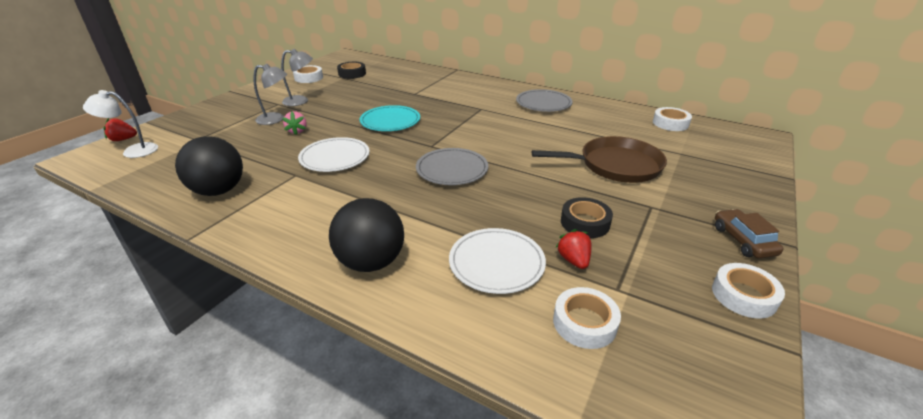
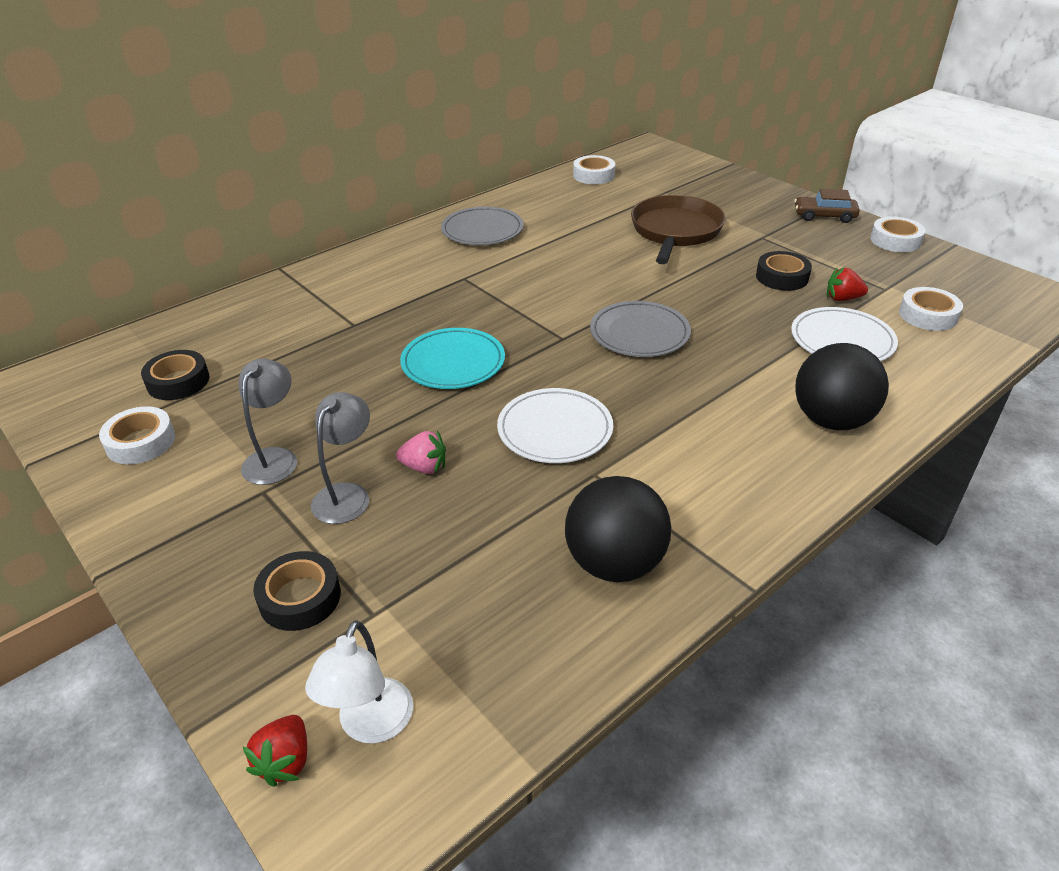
camera: 70 degrees left, 5 degrees up
none -> black tape [253,551,341,631]

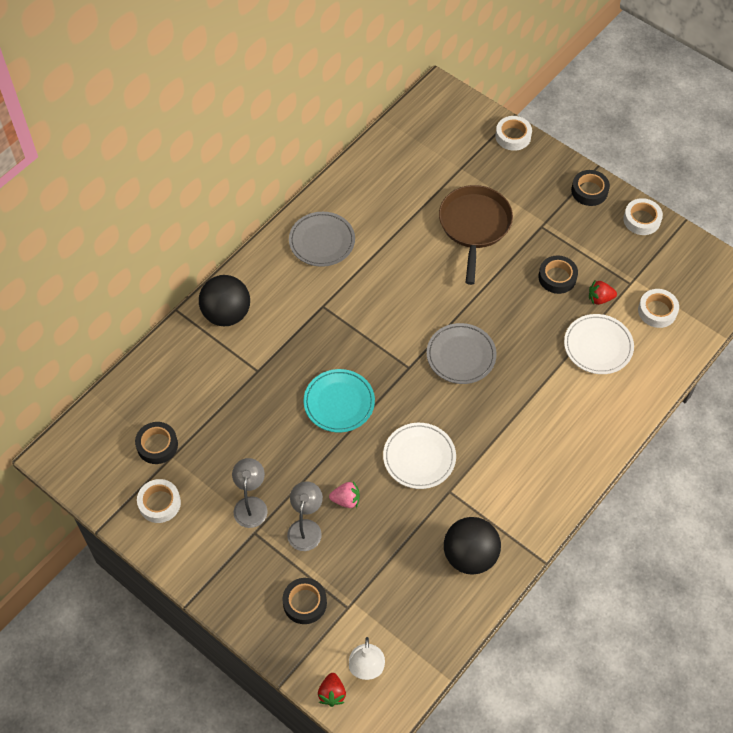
camera: 10 degrees left, 20 degrees up
white tape [573,155,615,184] -> white tape moved to [495,116,532,151]
brown car [794,189,860,223] -> black tape [571,170,610,206]
black ball [795,343,889,430] -> black ball moved to [199,275,250,326]

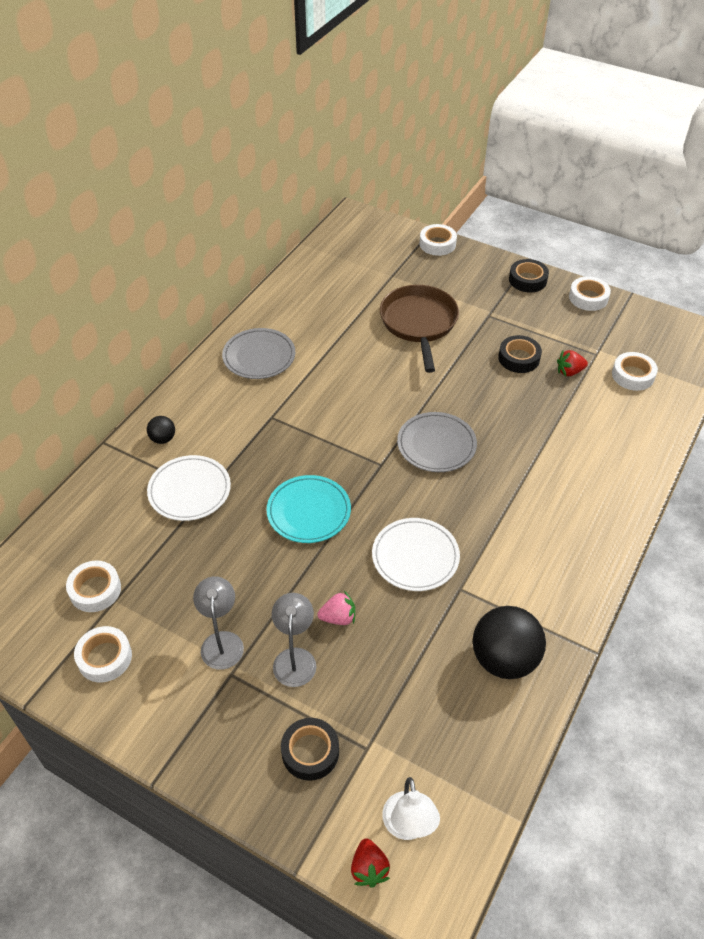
camera: 10 degrees left, 10 degrees down
black tape [135,422,178,464] -> white tape [66,561,121,612]
black ball [199,275,250,326] -> black ball [147,416,175,444], size x0.48
white plate [564,314,634,374] -> white plate moved to [147,455,231,521]

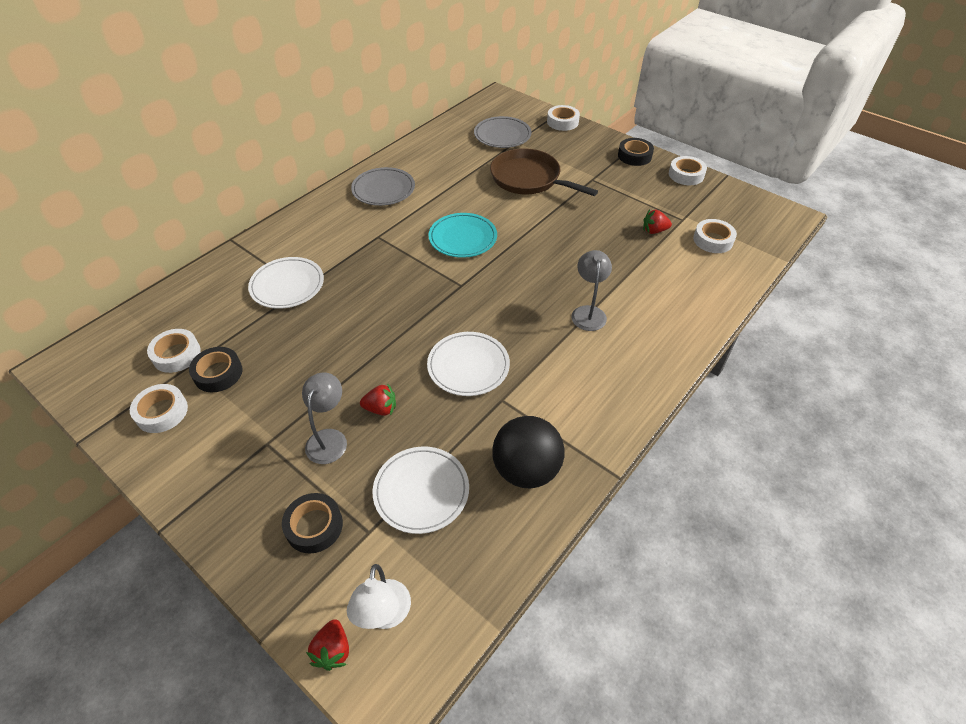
camera: 10 degrees right, 0 degrees up
black ball [147,416,175,444] -> none
grey lamp [193,576,244,670] -> grey lamp moved to [571,250,612,331]
turquoise plate [266,475,351,543] -> turquoise plate moved to [428,213,497,258]
pink strawberry [318,591,355,625] -> red strawberry [360,384,396,416]
brown pan [380,285,459,373] -> brown pan turned 60 degrees counterclockwise [490,148,598,196]
grey plate [397,412,477,472] -> grey plate moved to [474,116,532,148]
black tape [498,335,542,373] -> black tape moved to [189,347,243,392]
none -> white plate [373,446,469,534]

